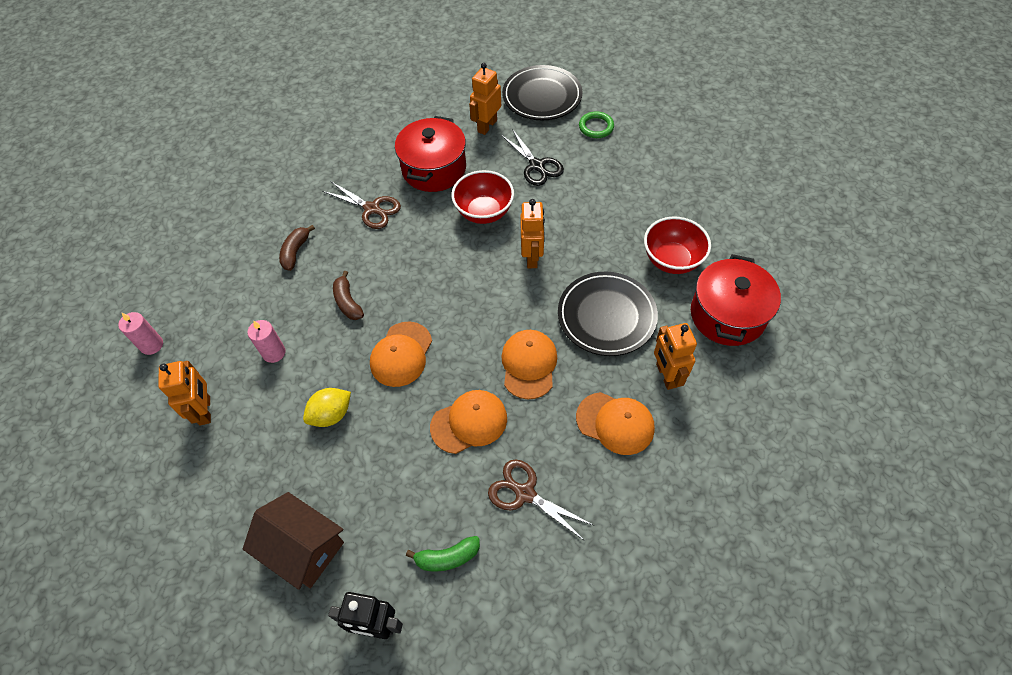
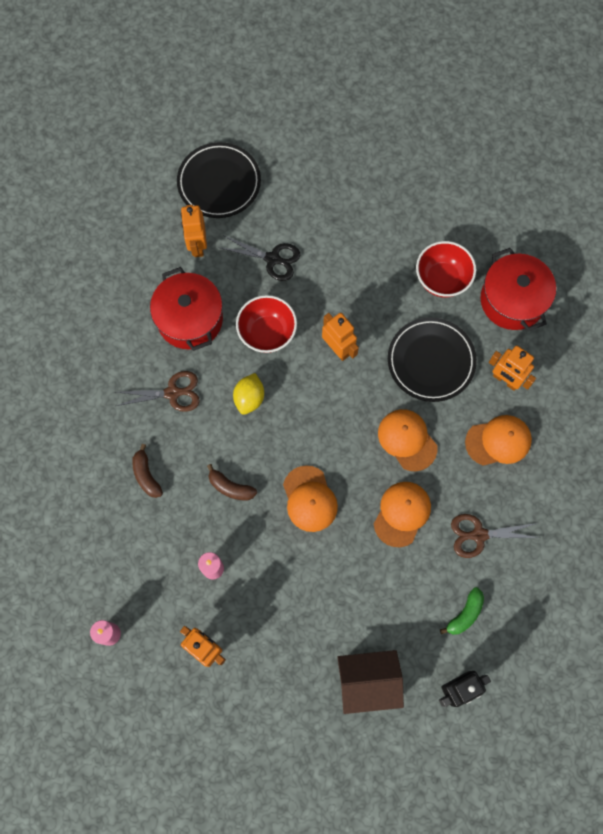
camera: 40 degrees left, 15 degrees up
yellow lemon [303,388,351,427] -> yellow lemon moved to [233,373,264,415]
green ring [579,111,614,138] -> none

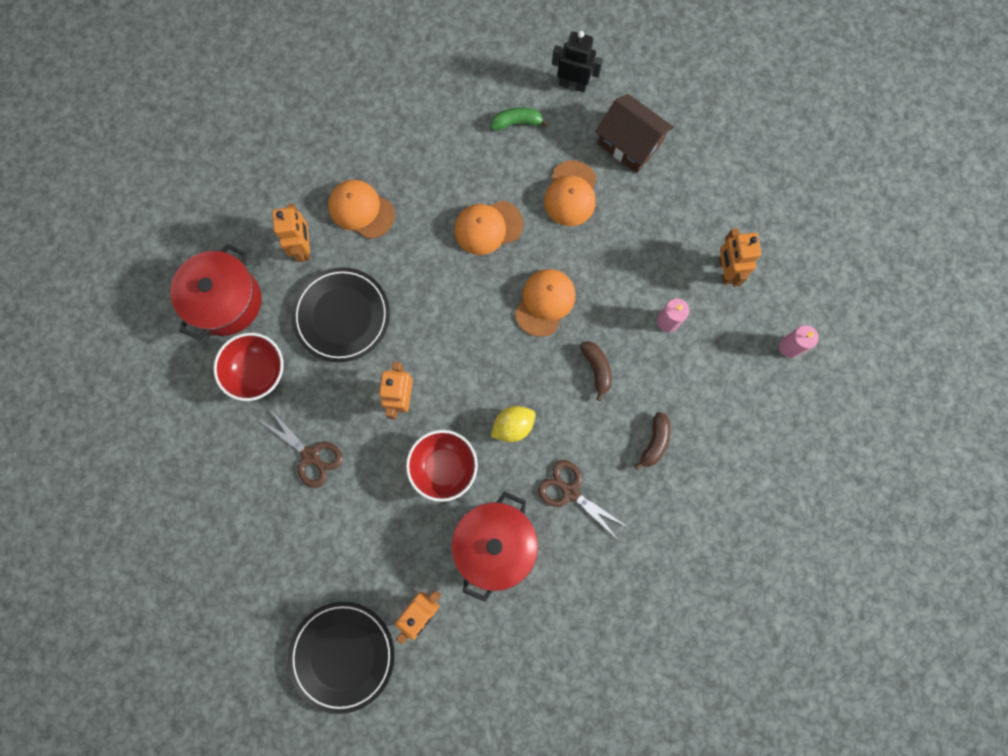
camera: 135 degrees left, 5 degrees up
black scissors [220,235,300,281] -> none
orange cap [378,409,437,471] -> orange cap moved to [544,160,596,226]
brown scissors [451,514,541,558] -> brown scissors moved to [259,408,343,488]

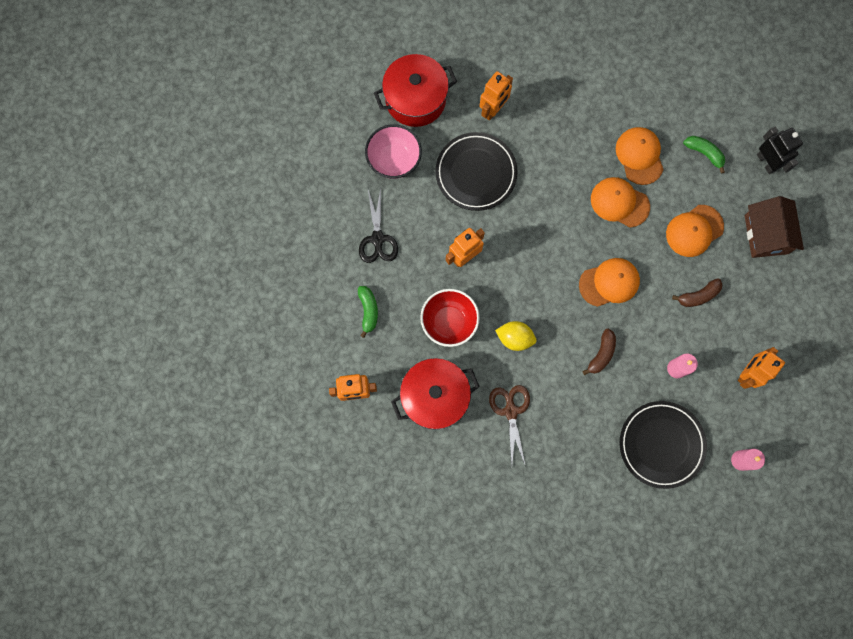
camera: 45 degrees right, 0 degrees up
red bowl [213,333,284,401] -> pink bowl [365,124,422,179]
brown scissors [259,408,343,488] -> black scissors [359,188,398,263]
black plate [288,602,395,714] -> black plate moved to [620,401,707,489]
orange cap [328,180,395,239] -> orange cap moved to [616,127,664,185]
brown banana [634,412,671,470] -> brown banana moved to [672,278,722,307]
none -> green banana [358,286,378,338]

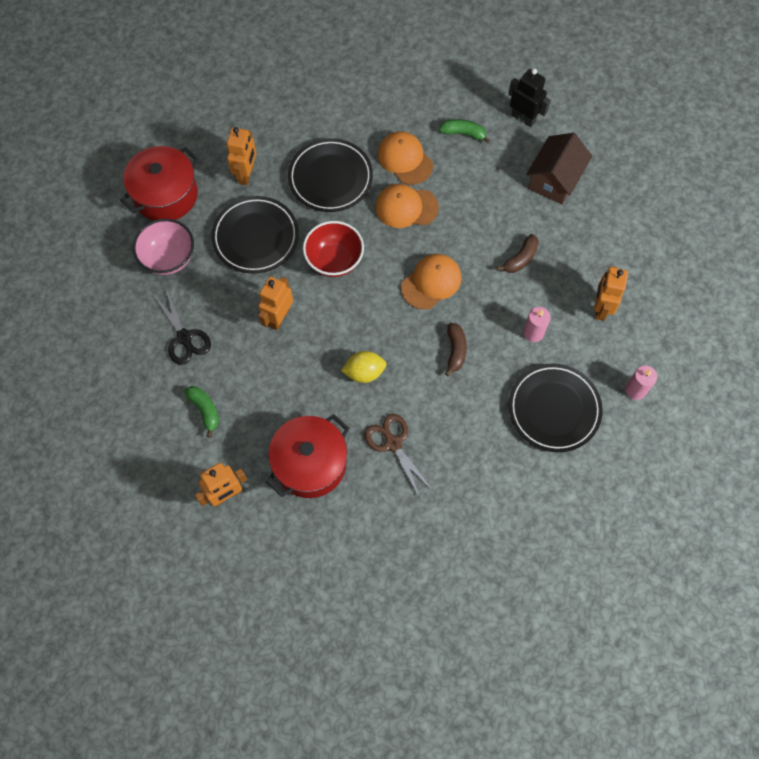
camera: 25 degrees left, 10 degrees down
red bowl [420,289,480,347] -> red bowl moved to [303,221,364,277]
orange cap [666,205,724,257] -> none
brown house [744,196,804,258] -> brown house turned 60 degrees clockwise [526,133,592,204]
none -> black plate [288,138,373,212]

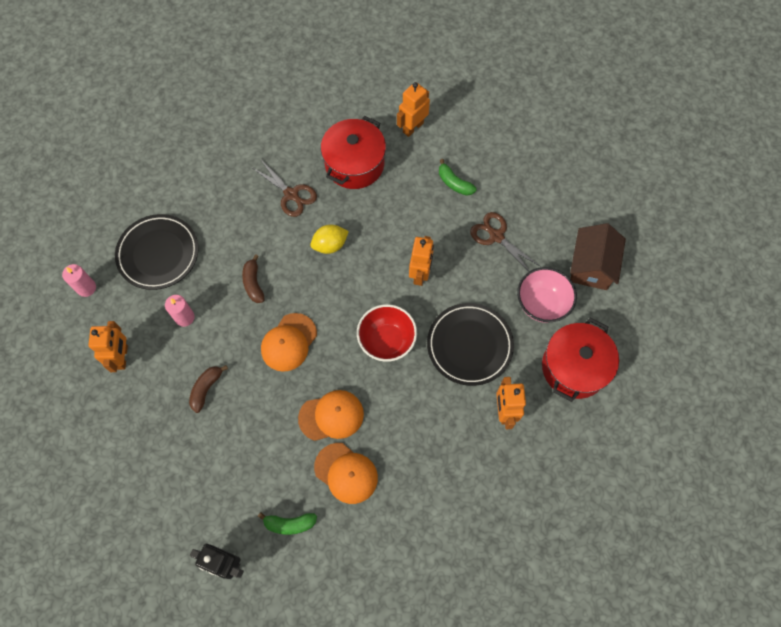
camera: 165 degrees right, 0 degrees up
black scissors [155,289,211,365] -> brown scissors [470,212,541,271]
black plate [288,138,373,212] -> none
brown house [526,133,592,204] -> brown house moved to [570,223,626,290]

